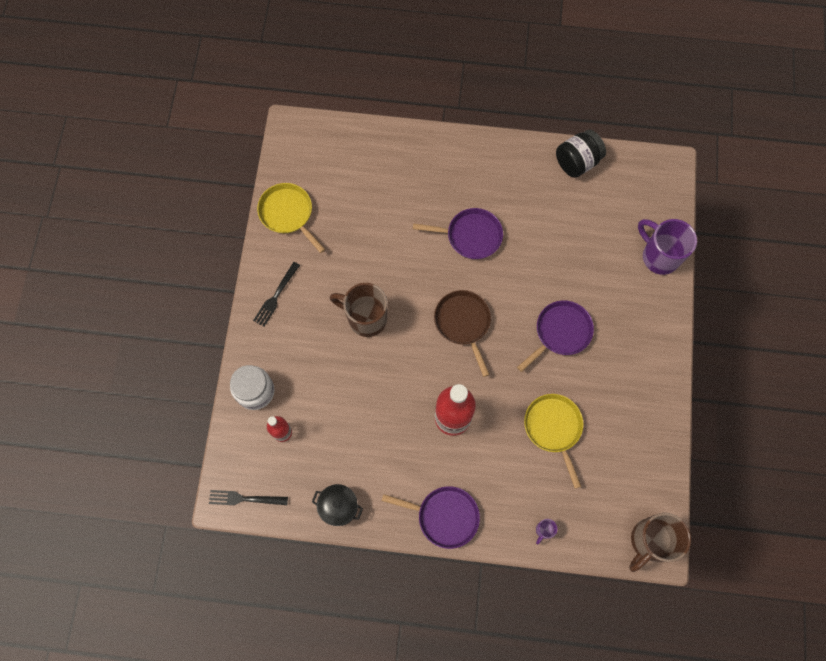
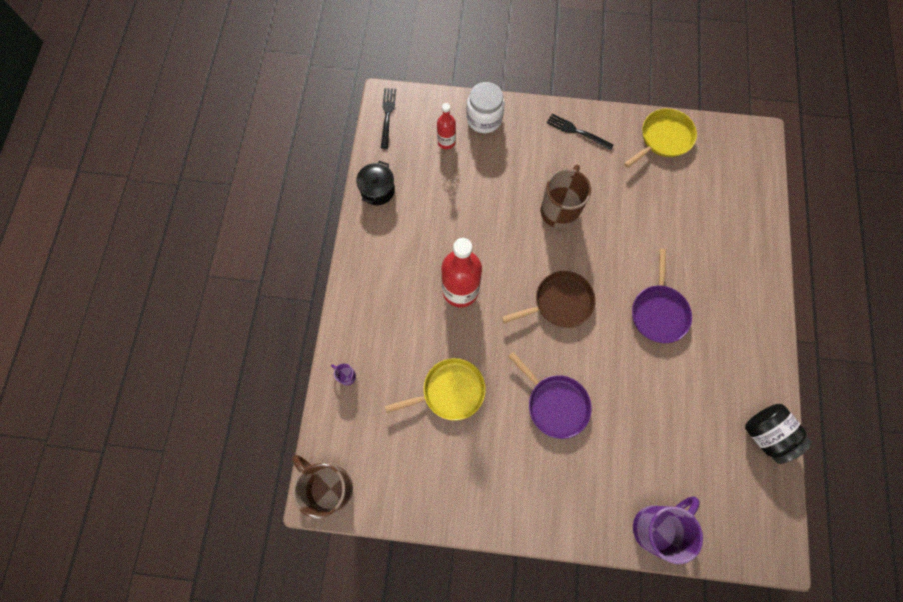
camera: 90 degrees right, 0 degrees up
purple pan [382,486,480,549] -> none

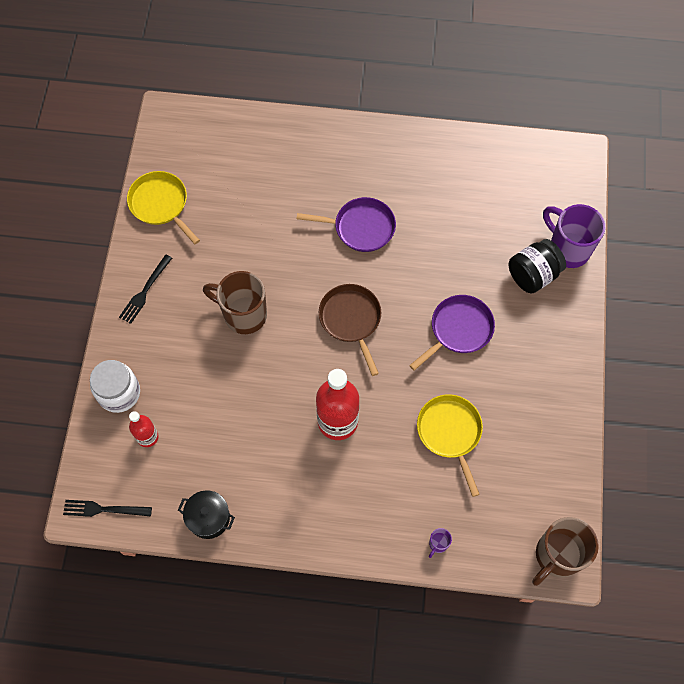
camera: 90 degrees left, 5 degrees down
black jar [745,404,812,464] -> black jar moved to [509,239,566,293]

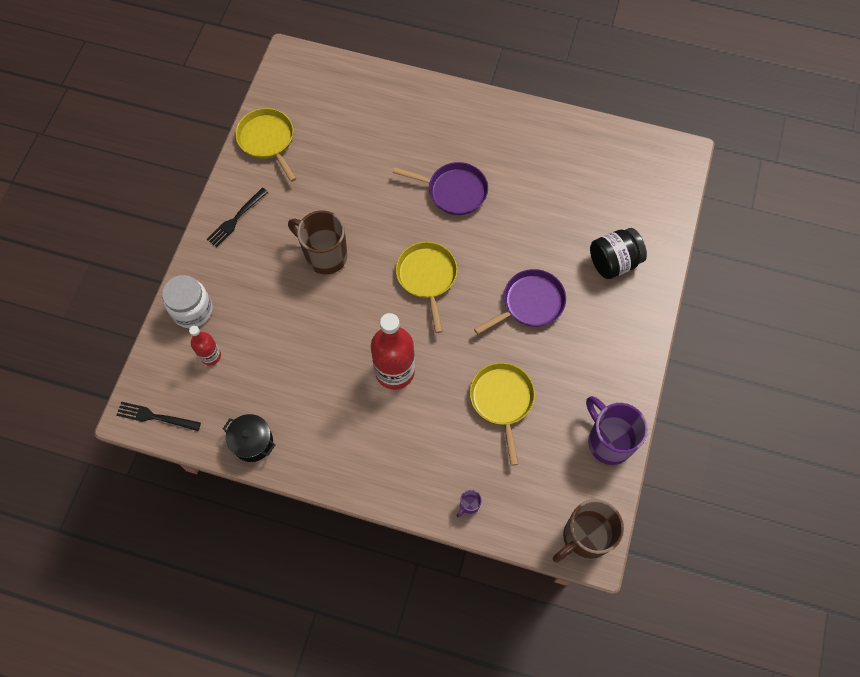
camera: 10 degrees right, 0 degrees up
brown pan [319,284,381,376] -> yellow pan [396,242,458,333]
purple mug [543,204,605,268] -> purple mug moved to [586,396,648,465]

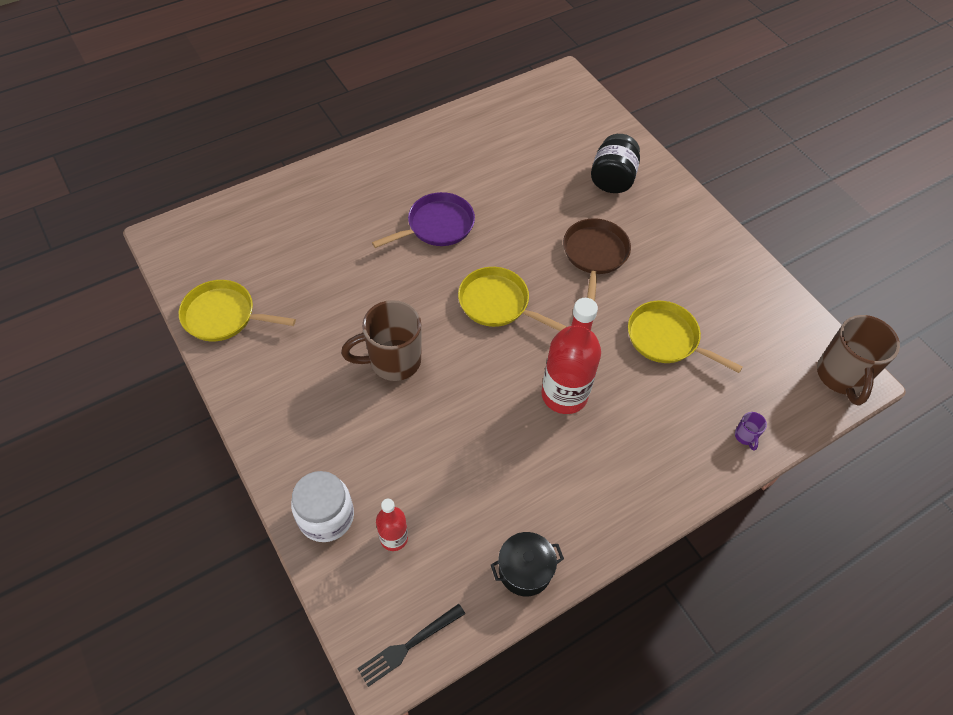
camera: 50 degrees left, 10 degrees down
black fork [207,188,268,247] -> none
purple pan [474,269,566,335] -> brown pan [563,218,631,301]
purple mug [586,396,648,465] -> none

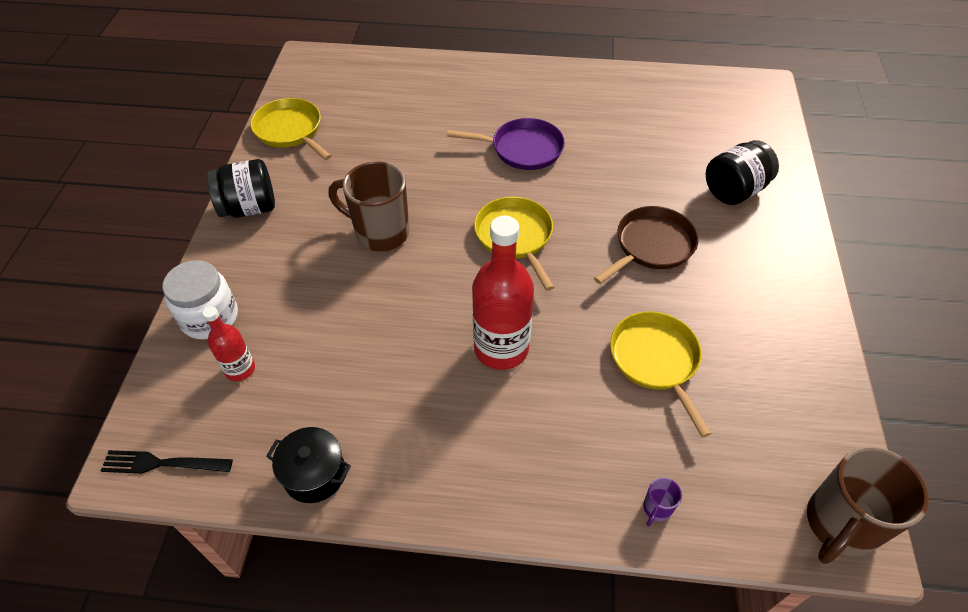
camera: 40 degrees right, 5 degrees down
none -> black jar [207,159,275,218]

